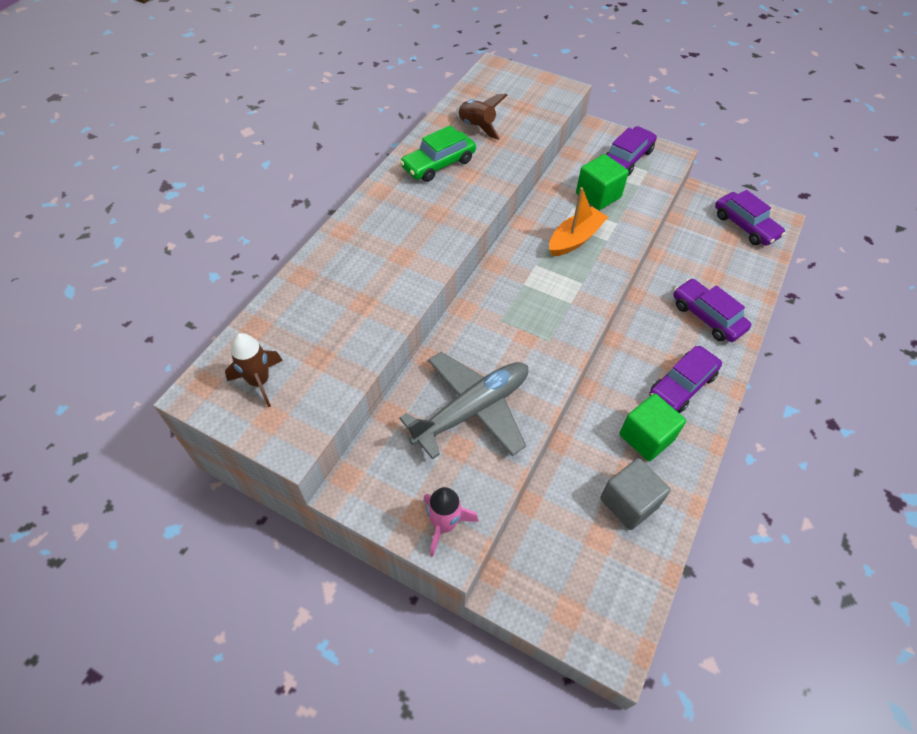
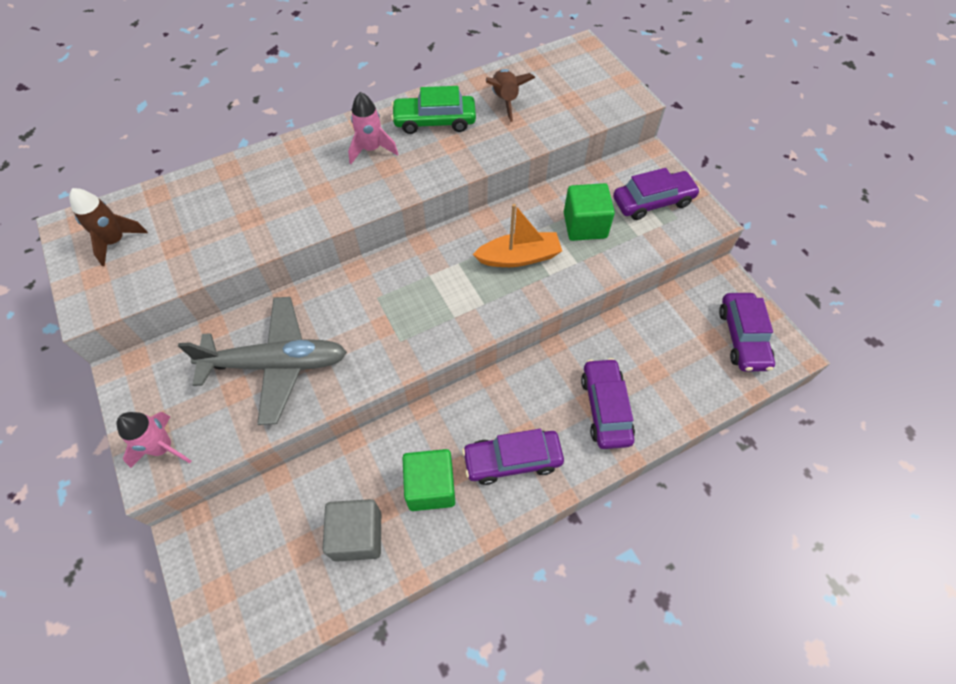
camera: 35 degrees right, 5 degrees up
none -> pink rocket [348,92,398,164]

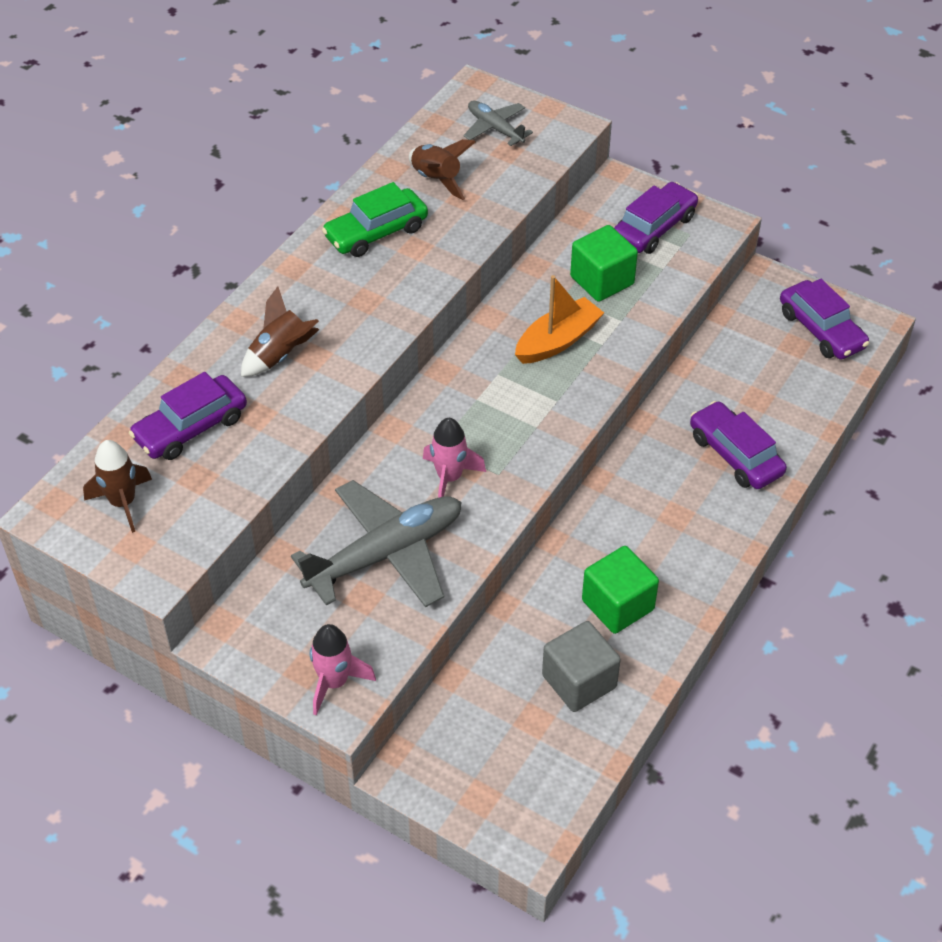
camera: 30 degrees left, 10 degrees down
pink rocket [348,92,398,164] -> pink rocket moved to [423,418,486,498]
purple car [462,429,564,485] -> purple car moved to [129,372,247,460]
none -> brown rocket [241,286,319,377]
none -> grey plane [463,101,533,146]

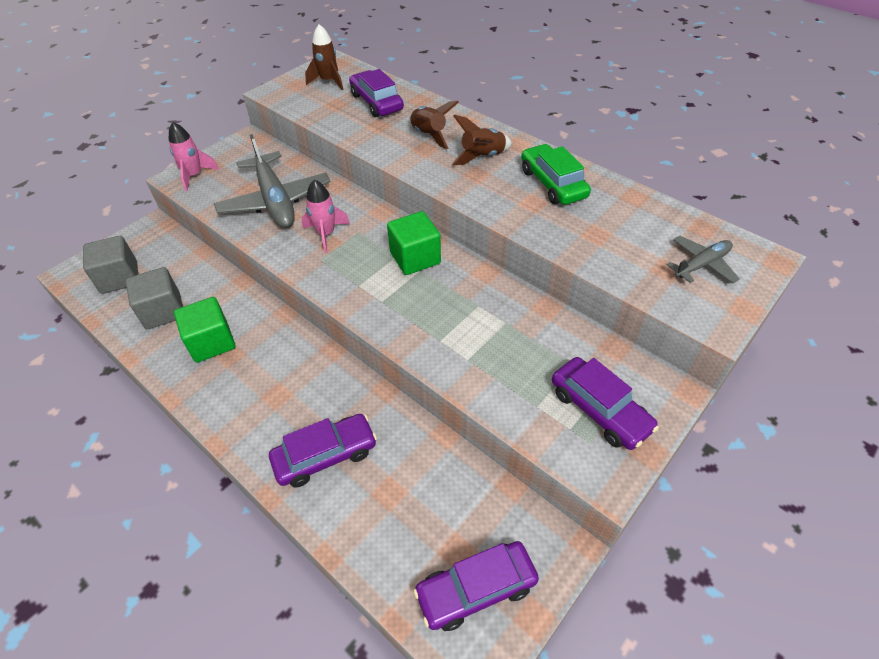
camera: 100 degrees right, 0 degrees up
brown rocket [409,139,475,200] -> brown rocket moved to [452,115,512,165]
orange boat [515,275,604,364] -> none
green cube [570,225,638,302] -> green cube moved to [387,211,441,275]
none -> grey cube [83,236,138,294]

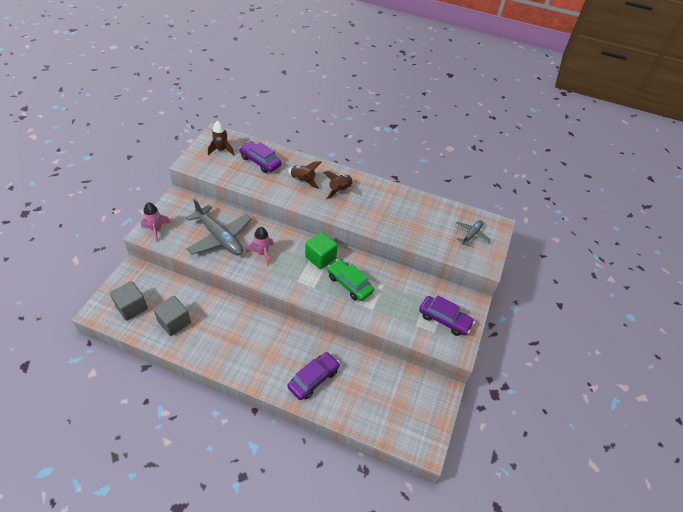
camera: 25 degrees left, 0 degrees up
green cube [174,297,235,362] -> none
purple car [413,541,539,631] -> none
green car [521,144,591,205] -> green car moved to [327,259,374,301]

